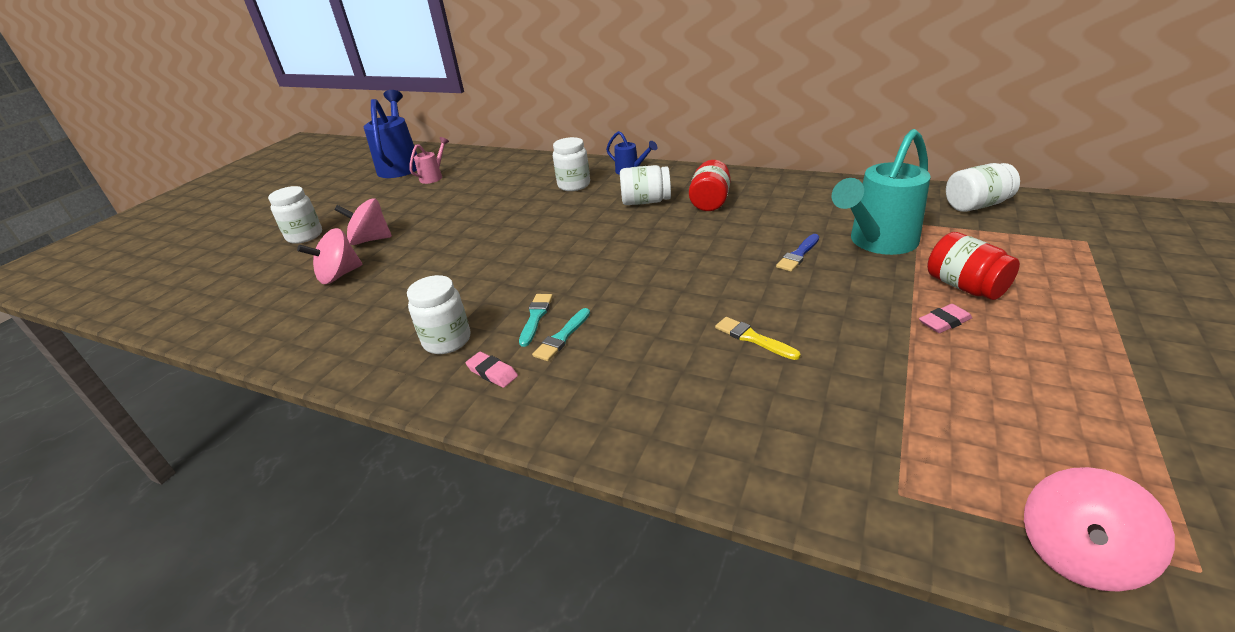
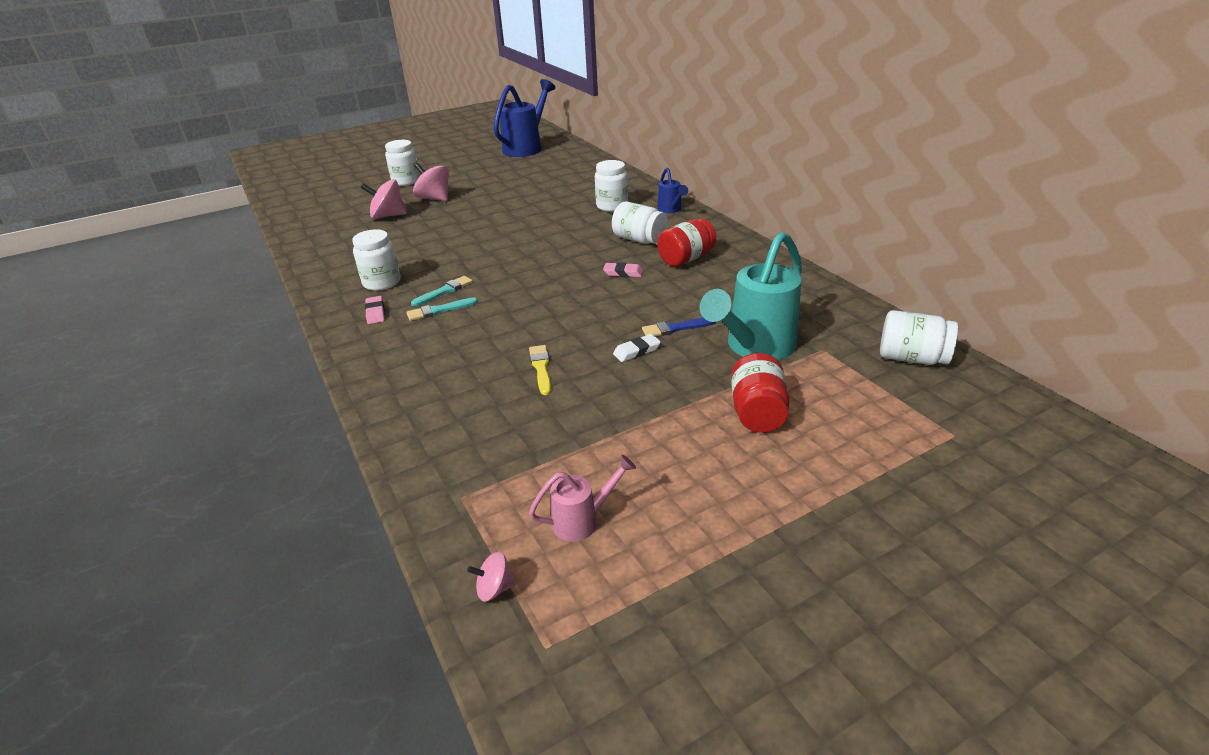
camera: 35 degrees right, 0 degrees up
pink watering can [409,137,449,184] -> pink watering can moved to [529,455,636,542]
turquoise watering can [831,129,931,255] -> turquoise watering can turned 45 degrees counterclockwise [700,231,802,360]
pink eraser [919,304,972,333] -> pink eraser moved to [603,262,644,277]
pink spinning top [1024,467,1175,592] -> pink spinning top [467,552,516,602], size x0.52
none -> white eraser [613,334,661,362]

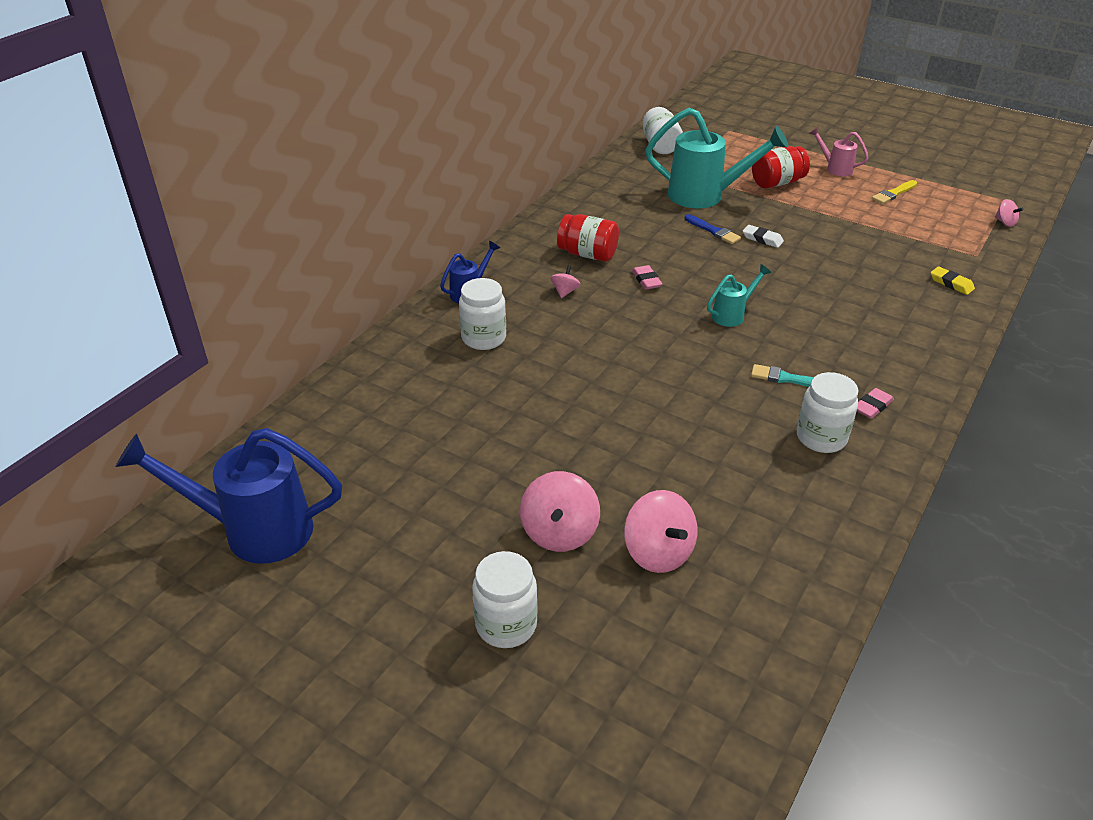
camera: 120 degrees left, 5 degrees up
turquoise brush [406,297,478,321] -> none
yellow brush [529,345,551,395] -> yellow brush moved to [872,180,917,204]
pink watering can [529,455,636,542] -> pink watering can moved to [809,127,869,176]
white jar [612,201,668,244] -> pink spinning top [551,266,581,298]
none -> turquoise watering can [707,264,771,327]
none -> yellow eraser [931,266,975,295]

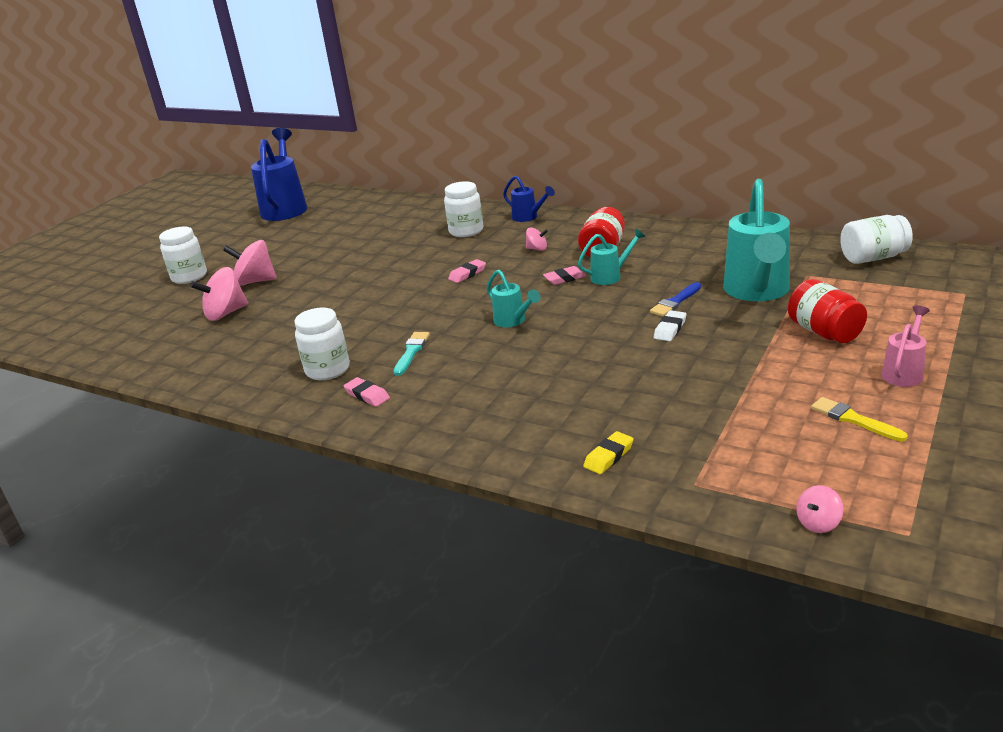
camera: 90 degrees right, 10 degrees down
none -> pink eraser [448,259,486,283]
none -> turquoise watering can [578,229,646,285]

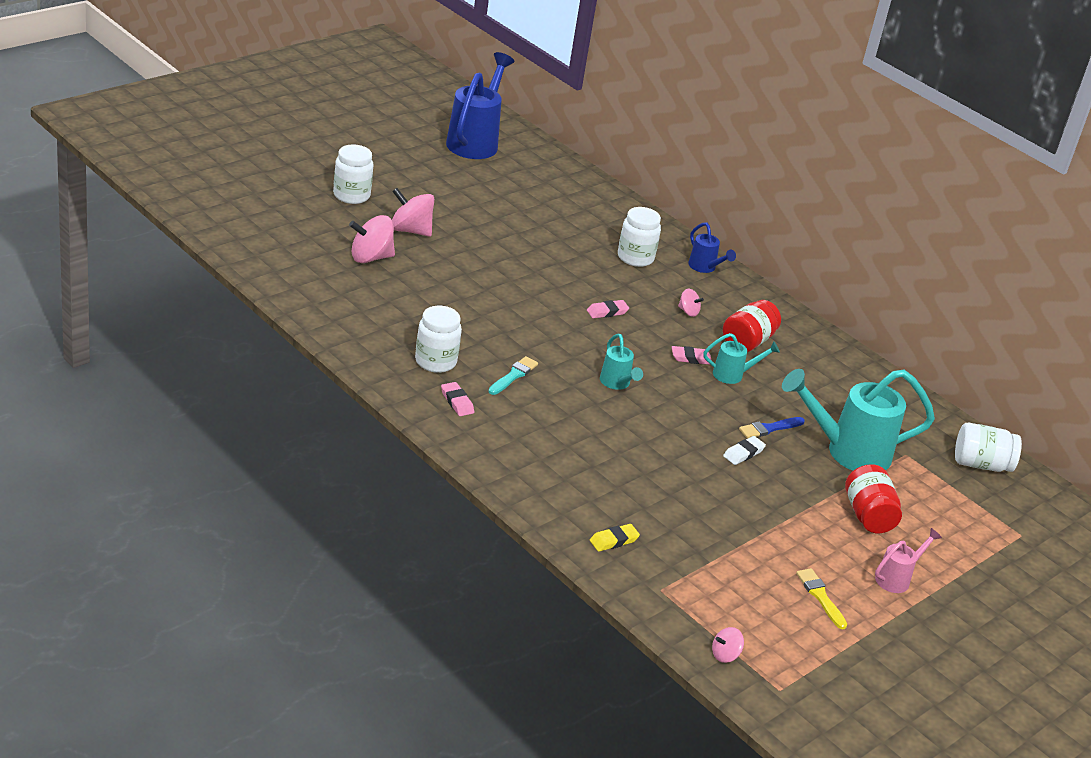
camera: 10 degrees right, 5 degrees up
turquoise watering can [723,179,790,301] -> turquoise watering can turned 60 degrees clockwise [782,369,935,471]

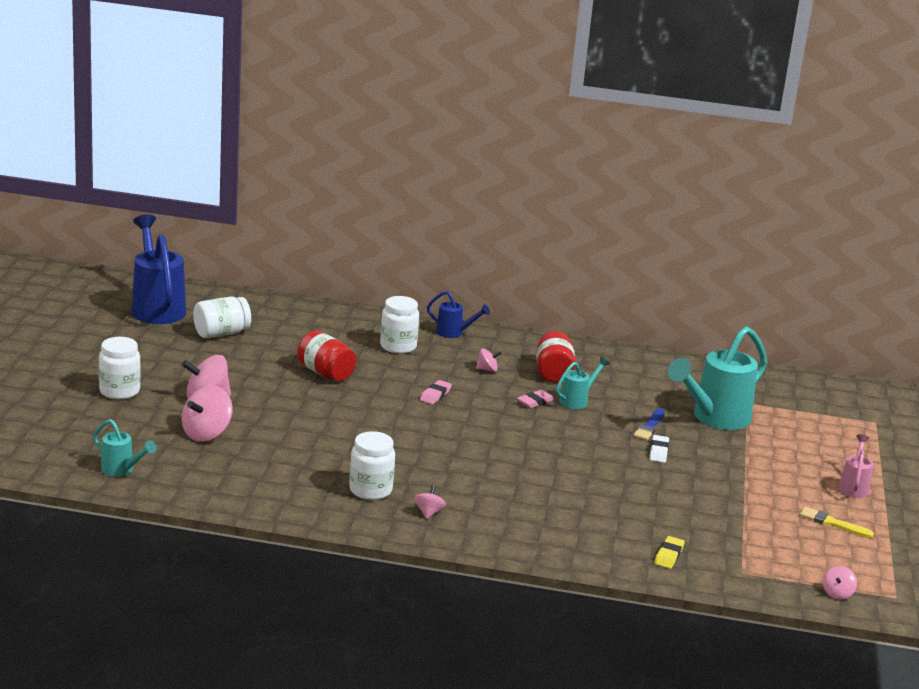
camera: 35 degrees left, 10 degrees down
pink eraser [441,382,474,416] -> pink spinning top [414,485,446,519]
turquoise brush [488,356,538,395] -> none
turquoise watering can [600,334,643,390] -> turquoise watering can moved to [93,419,156,476]
red jar [845,464,902,533] -> red jar moved to [297,331,356,381]
white jar [955,423,1022,472] -> white jar moved to [193,296,251,338]

